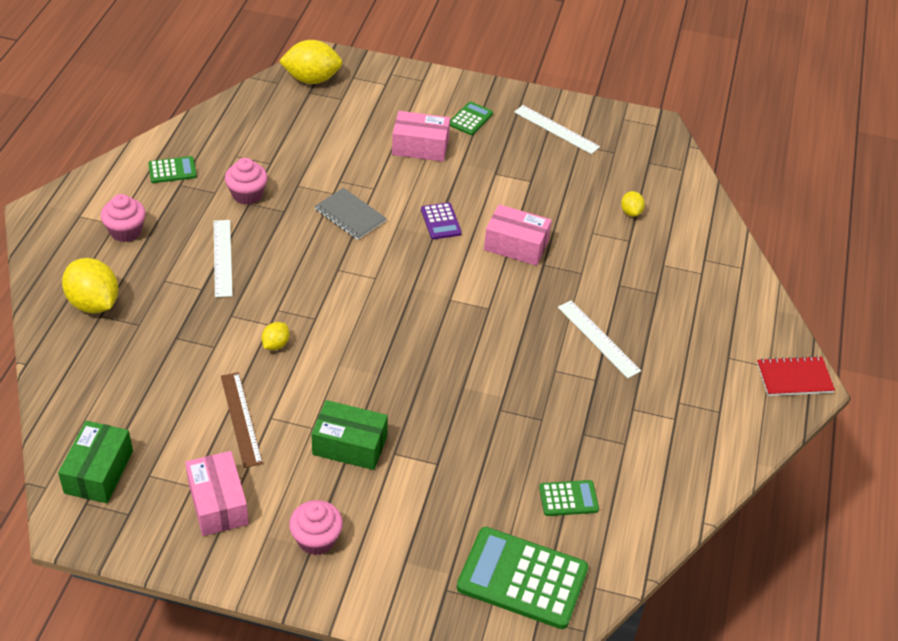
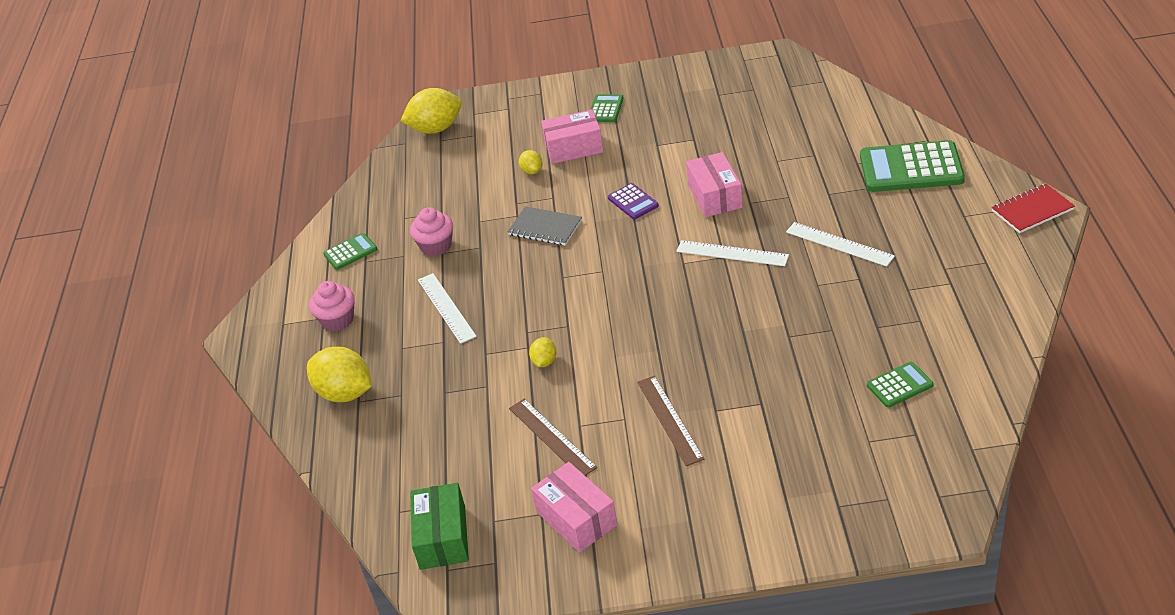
camera: 10 degrees left, 5 degrees down
pink cupcake [289,500,343,555] -> none
green box [311,400,388,470] -> brown ruler [637,376,704,466]
green calculator [457,527,588,629] -> green calculator moved to [860,140,965,192]
pink box [484,204,552,266] -> pink box turned 75 degrees clockwise [686,152,743,217]
white ruler [514,105,600,154] -> white ruler moved to [676,240,789,266]
yellow lemon [621,191,645,217] -> yellow lemon moved to [519,150,542,174]

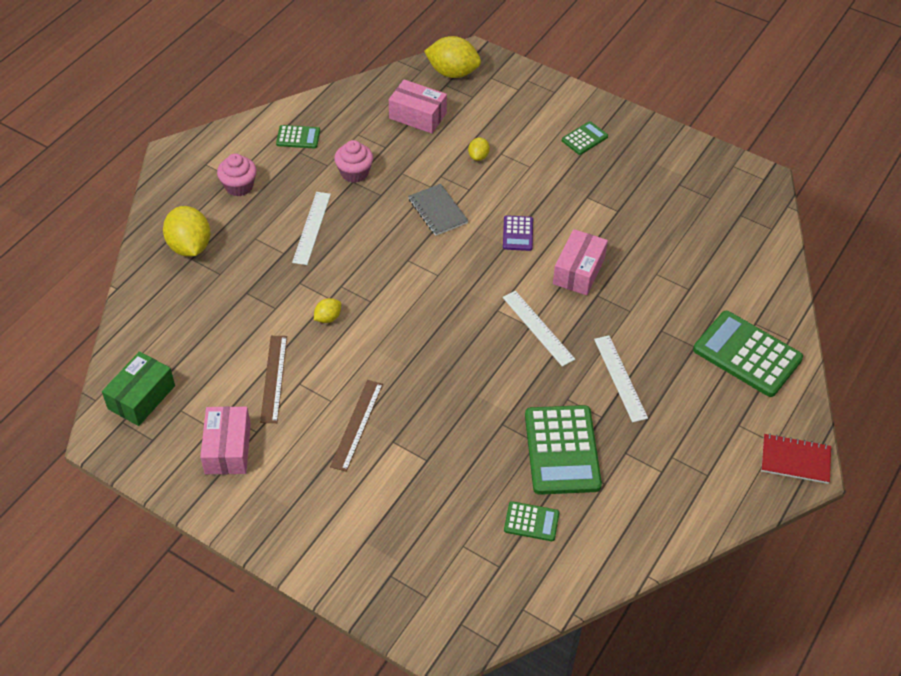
camera: 30 degrees right, 10 degrees up
pink box [541,109,604,164] -> pink box moved to [389,79,447,133]
none -> green calculator [525,405,602,495]

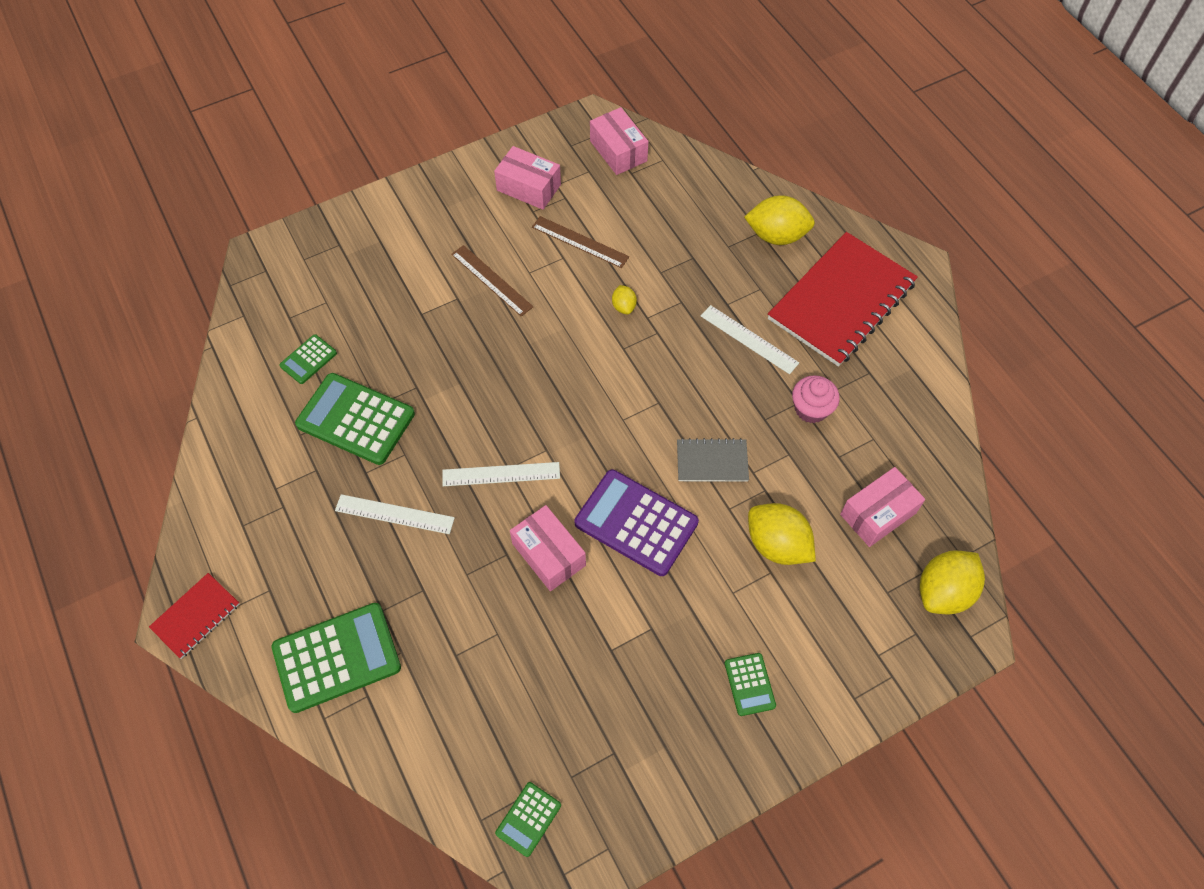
camera: 120 degrees right, 10 degrees up
green box [102,351,175,426] -> pink box [590,107,649,175]
pink cupcake [217,154,257,196] -> red notebook [768,232,918,367]
green calculator [276,125,320,149] -> green calculator moved to [495,782,561,857]
yellow lemon [468,137,490,161] -> yellow lemon [748,503,816,565], size x2.02
purple calculator [503,215,533,251] -> purple calculator [575,470,699,576], size x2.00

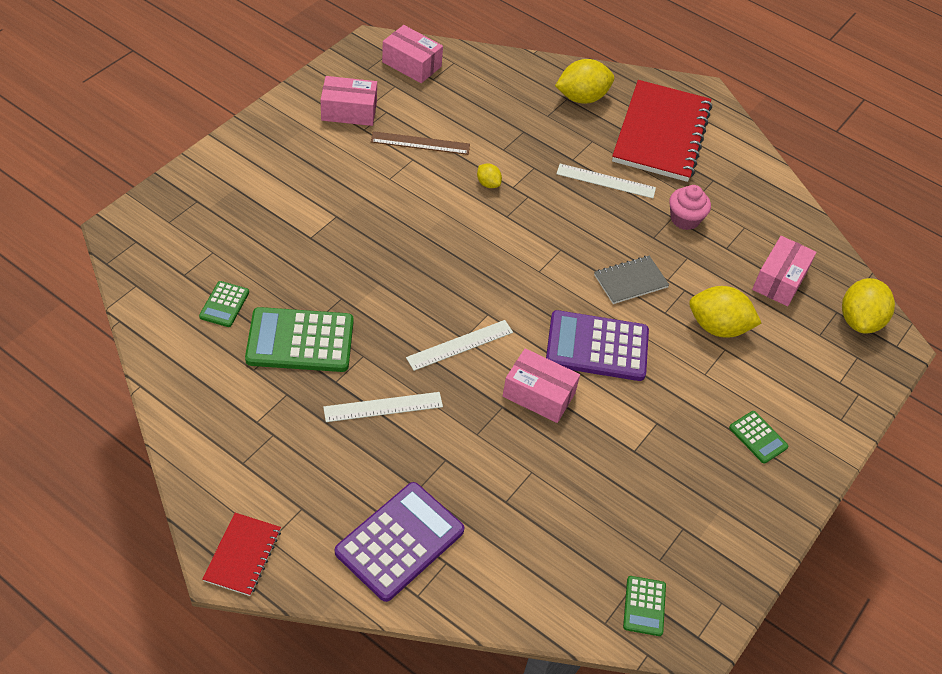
camera: 30 degrees left, 10 degrees down
green calculator [272,603,401,713] -> purple calculator [335,482,464,602]
brown ruler [451,245,533,316] -> none

